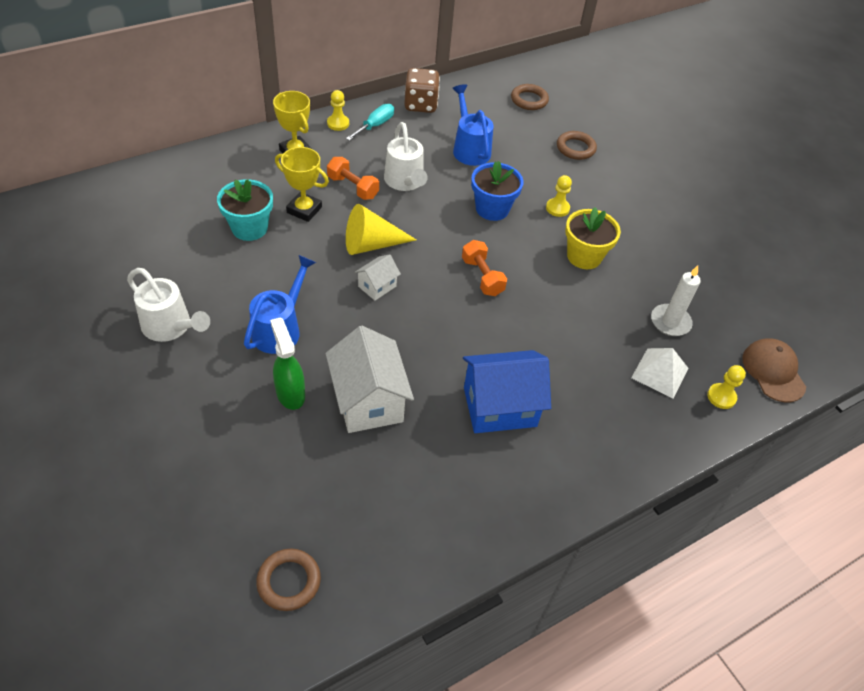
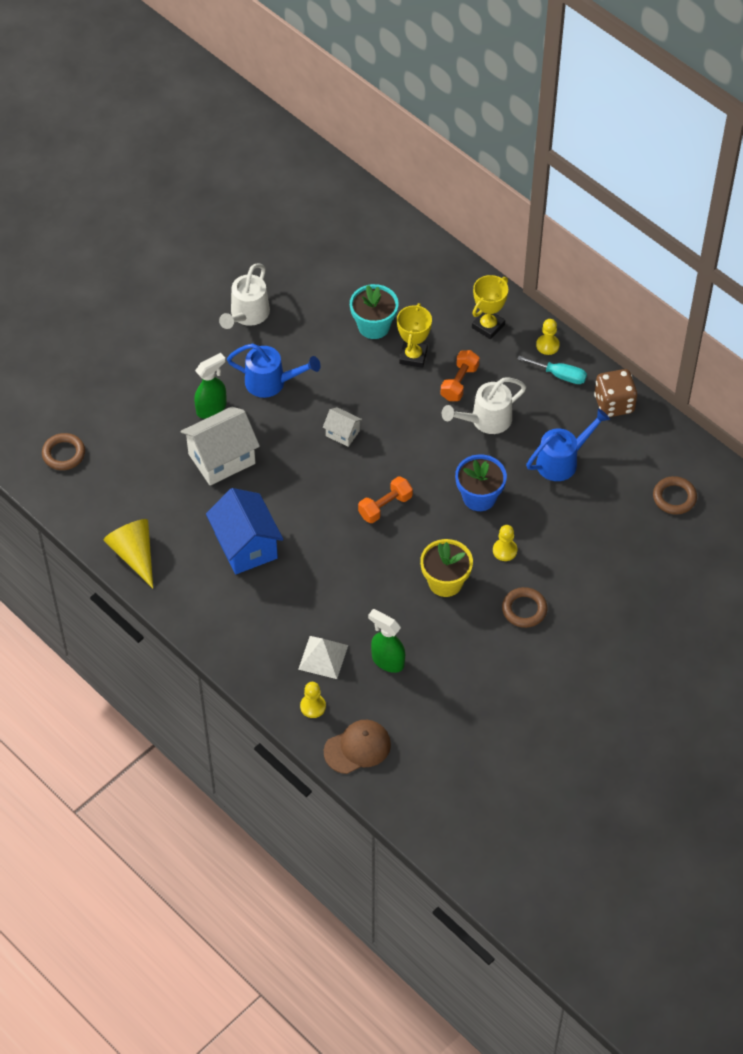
camera: 80 degrees right, 5 degrees up
yellow cone [346,204,416,255] -> yellow cone moved to [104,519,153,588]
brown ring [557,131,597,160] -> brown ring moved to [502,587,547,628]
white candle [651,265,701,336] -> green spray bottle [368,609,405,673]

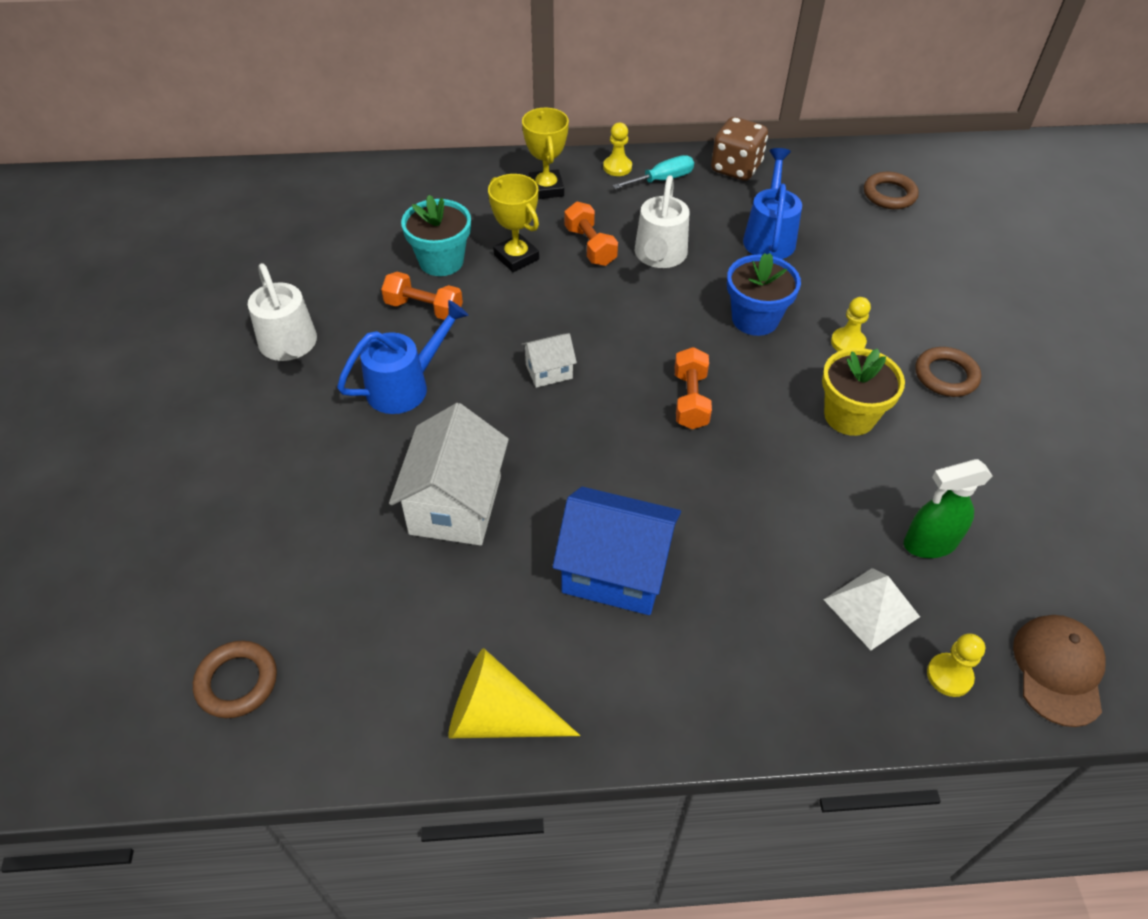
camera: 50 degrees left, 5 degrees down
green spray bottle [194,353,227,419] -> none
none -> orange dumbbell [381,272,463,320]

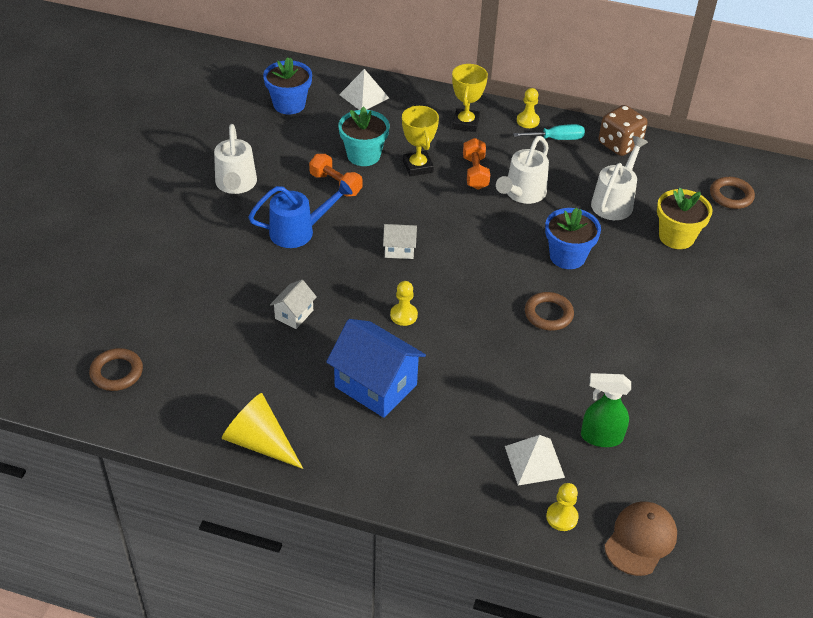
camera: 20 degrees right, 5 degrees down
white house [389,403,509,546] -> white house [270,280,317,329], size x0.51
orange dumbbell [675,347,712,429] -> none
blue watering can [743,148,802,259] -> white watering can [591,136,648,220]
yellow flower pot [822,348,905,436] -> yellow flower pot moved to [657,187,712,249]
yellow pawn [831,297,871,351] -> yellow pawn moved to [390,281,418,326]
brown ring [915,347,981,397] -> brown ring moved to [525,292,574,331]
none -> blue flower pot [263,57,312,115]
none -> white pyramid [339,69,389,110]

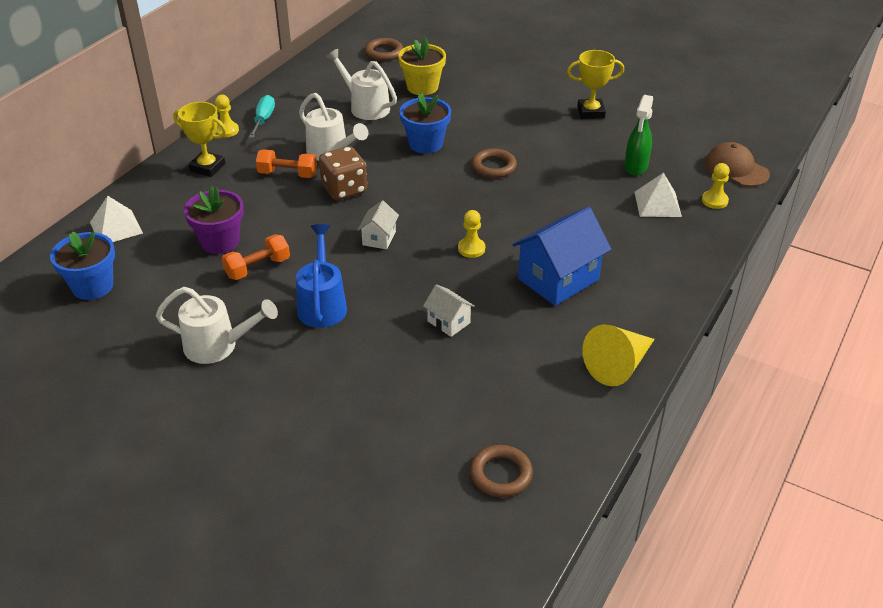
camera: 75 degrees left, 5 degrees down
turquoise flower pot [338,106,389,166] -> purple flower pot [184,187,244,254]
yellow trophy [402,106,439,176] -> yellow trophy moved to [567,50,624,119]
brown dice [599,105,648,156] -> brown dice moved to [319,146,367,200]

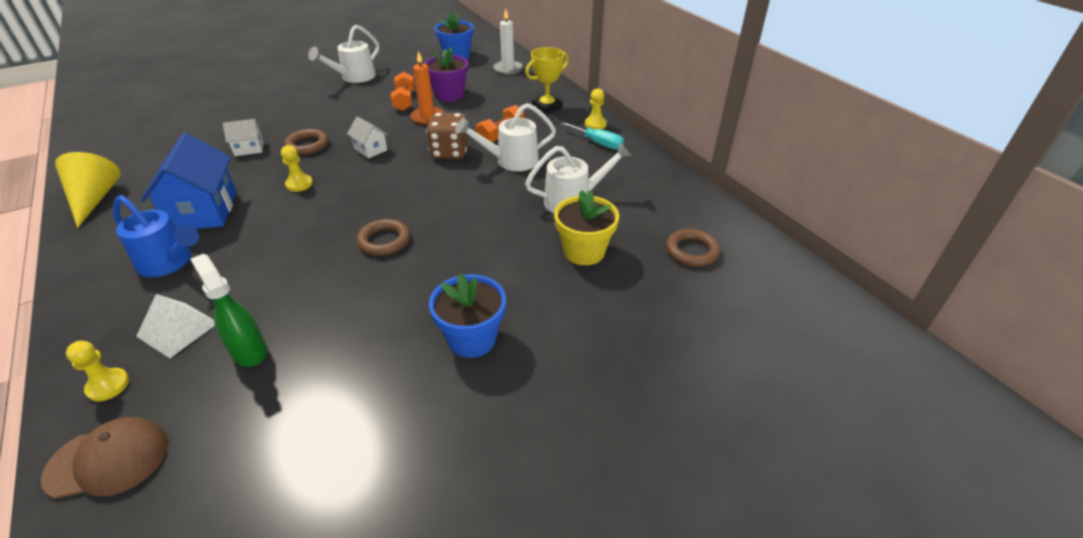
camera: 120 degrees right, 0 degrees up
white pyramid [90,196,143,242] -> white candle [493,9,523,75]
blue watering can [296,224,347,328] -> blue watering can moved to [113,195,199,277]
blue flower pot [400,93,451,154] -> blue flower pot moved to [429,273,506,358]
brown ring [470,445,533,497] -> brown ring moved to [284,129,328,155]
yellow trophy [567,50,624,119] -> none
none -> orange candle [410,51,444,125]

